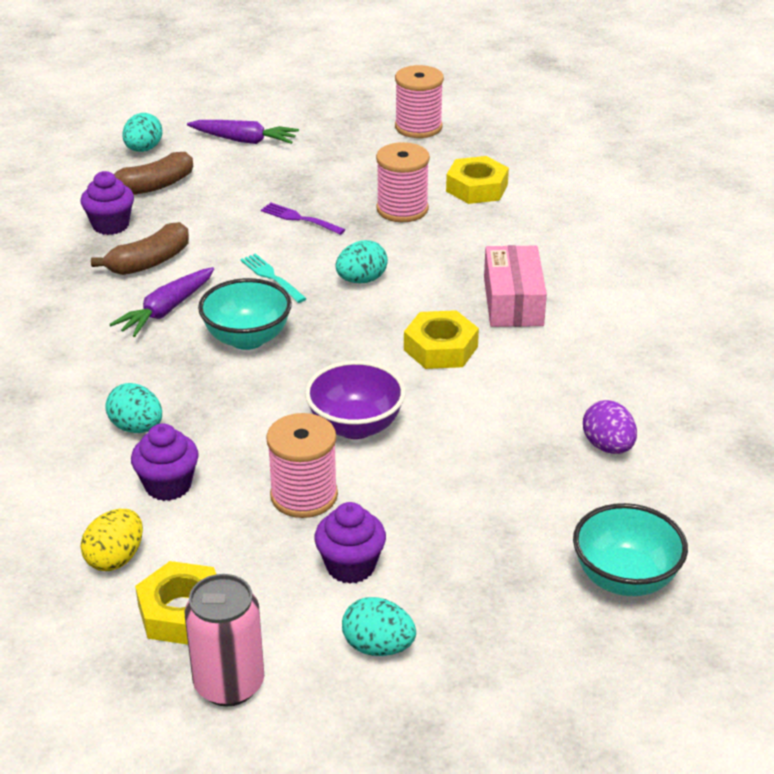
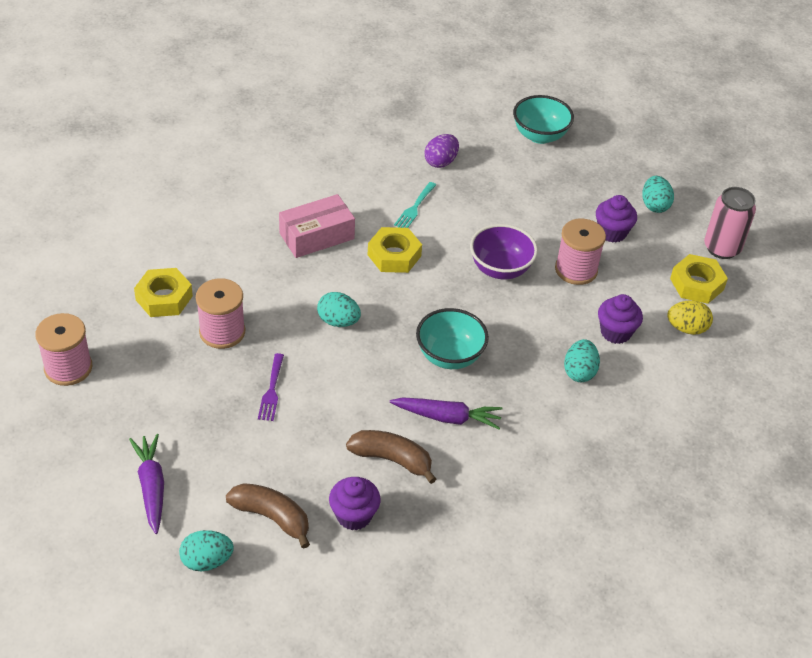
camera: 120 degrees left, 10 degrees up
turquoise fork [240,253,307,303] -> turquoise fork moved to [394,182,436,228]

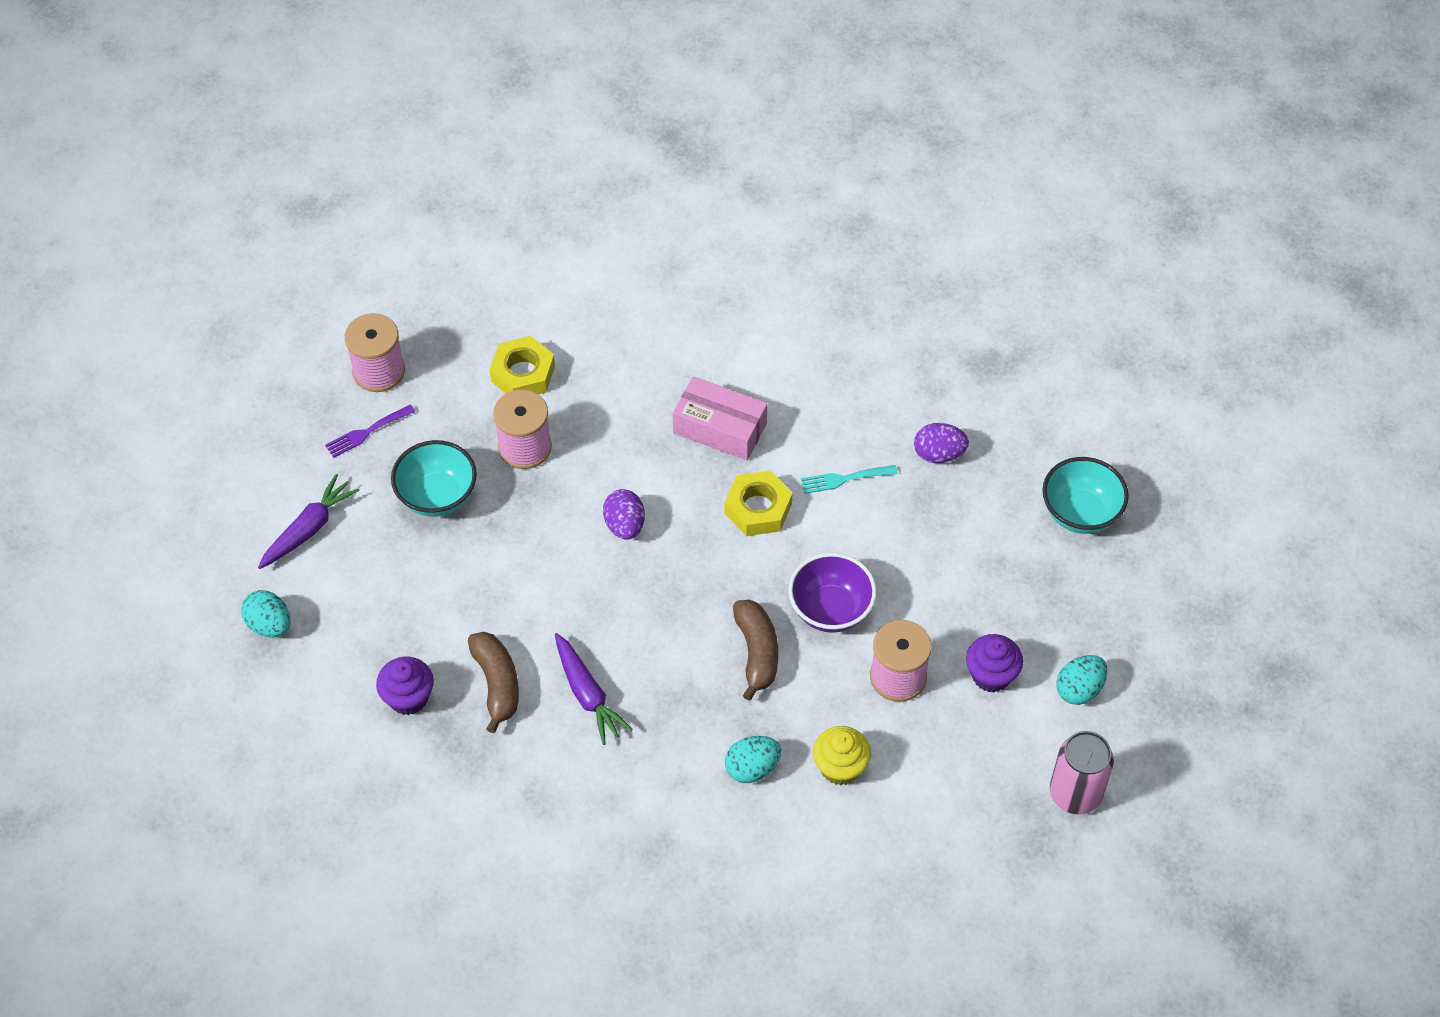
camera: 55 degrees right, 10 degrees up
brown banana [226,483,310,549] -> brown banana moved to [733,600,778,701]
purple fork [258,353,284,421] -> purple fork moved to [325,404,415,458]
turquoise egg [317,292,361,327] -> purple egg [603,489,645,540]
turquoise bowl [416,308,489,369] -> turquoise bowl moved to [391,440,477,517]
purple cupcake [598,294,643,344] -> yellow cupcake [813,726,871,785]
yellow egg [667,300,713,335] -> none
yellow nut [670,254,728,304] -> none

